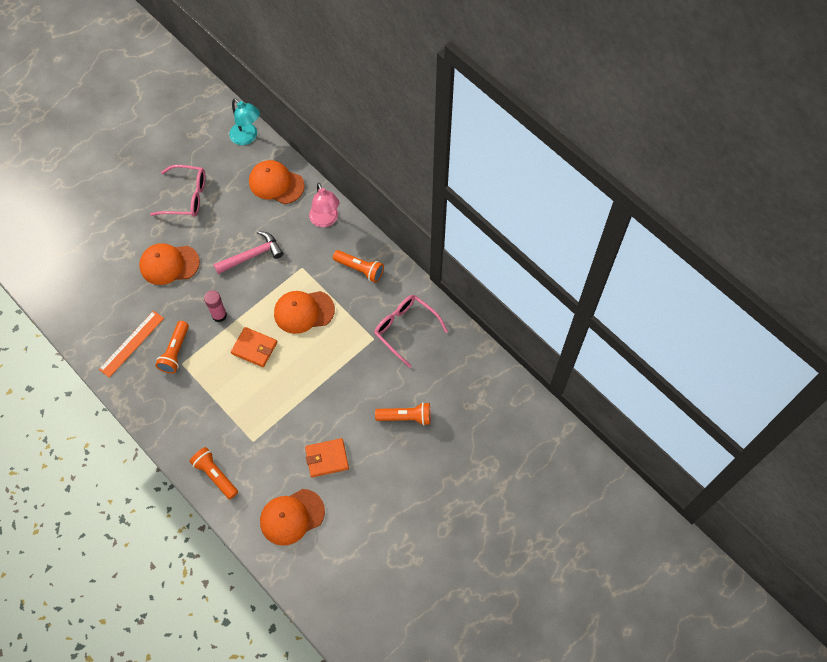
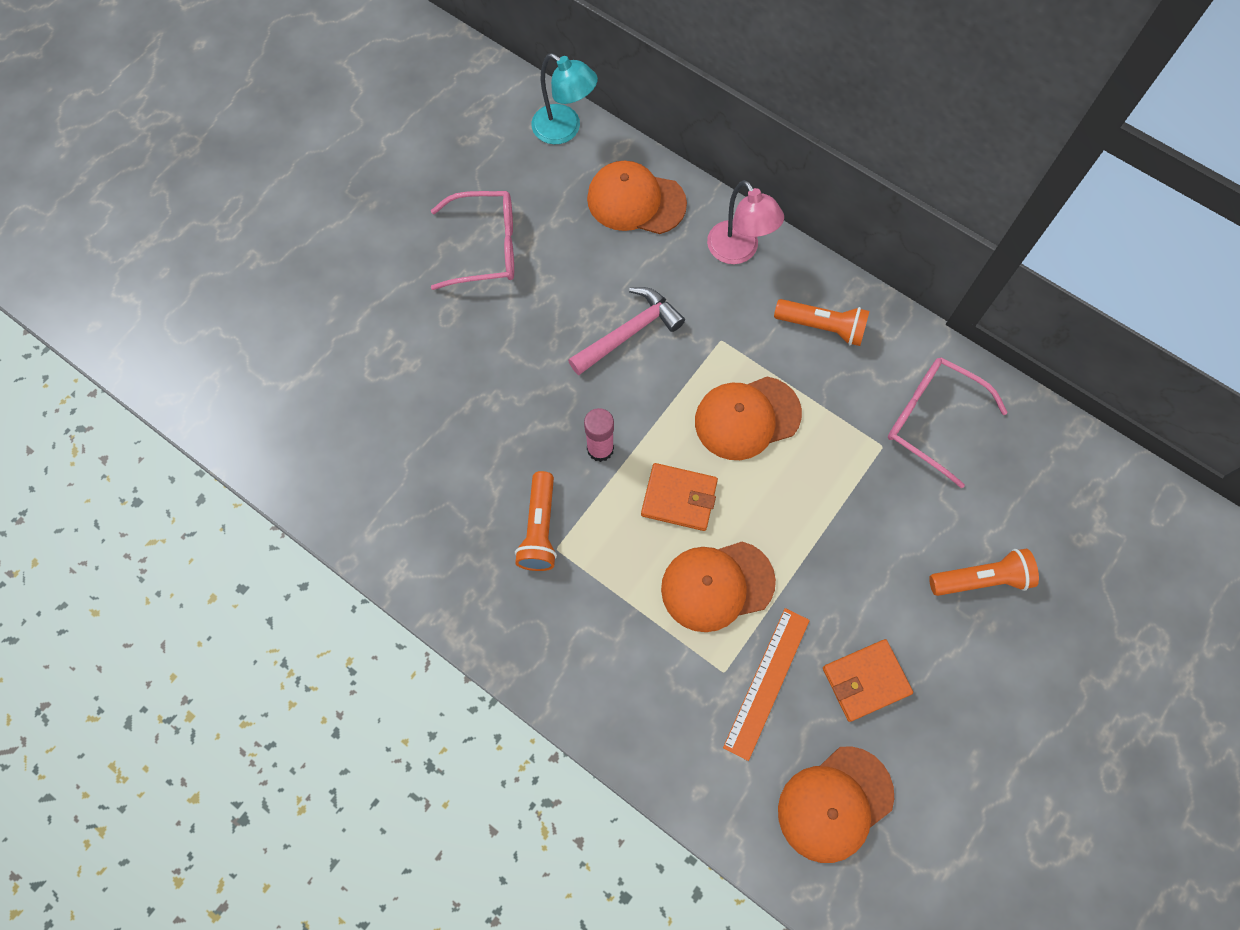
camera: 10 degrees left, 5 degrees up
orange ruler [99,311,164,378] -> orange ruler moved to [723,608,810,761]
orange cap [139,243,200,285] -> orange cap moved to [661,542,776,632]
orange flashlight [190,447,238,499] -> none

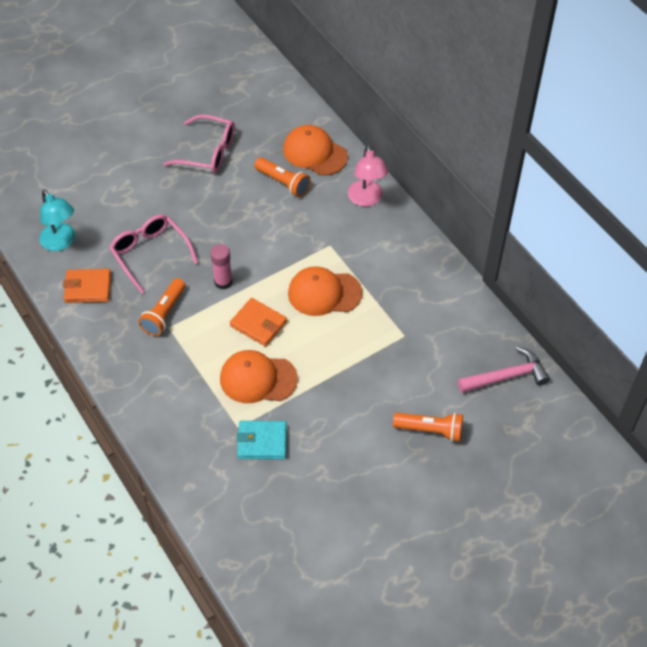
camera: 20 degrees right, 15 degrees down
turquoise lamp [531,53,598,144] -> turquoise lamp moved to [39,190,75,251]
pink hammer [568,287,685,375] -> pink hammer moved to [458,346,550,393]
orange ruler [723,608,810,761] -> turquoise wallet [236,421,287,459]
orange flashlight [774,299,870,346] -> orange flashlight moved to [254,157,311,197]
orange cap [778,746,894,863] -> none
orange wallet [823,639,913,722] -> orange wallet moved to [63,269,111,303]
pink glasses [888,358,1008,488] -> pink glasses moved to [109,215,198,294]

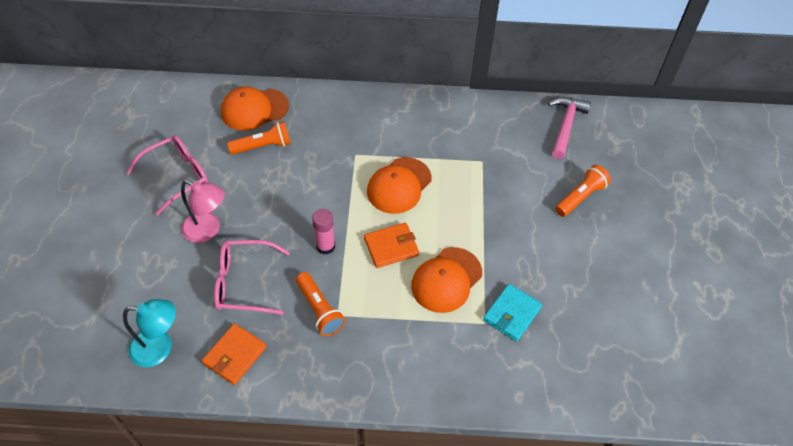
camera: 55 degrees left, 0 degrees up
pink lamp [348,145,388,207] -> pink lamp moved to [181,180,225,243]

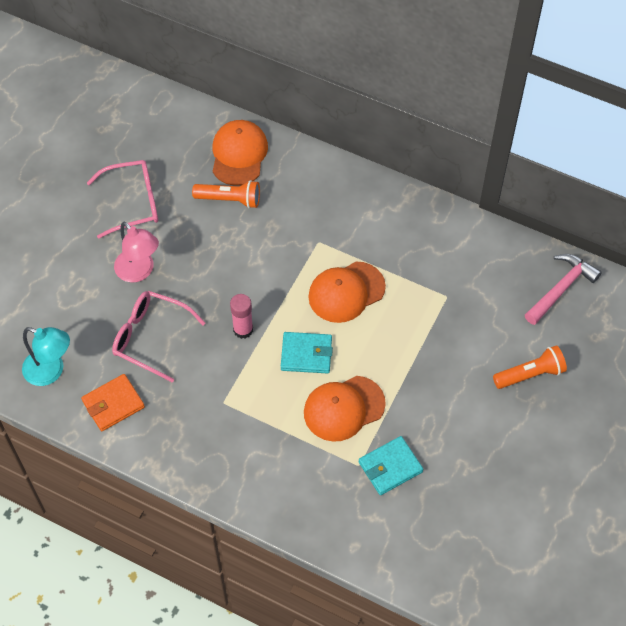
camera: 25 degrees right, 5 degrees up
orange cap [221,87,289,131] -> orange cap turned 90 degrees clockwise [213,120,268,186]
orange flashlight [296,272,346,336] -> none
orange wallet [364,223,419,268] -> turquoise wallet [281,332,333,374]

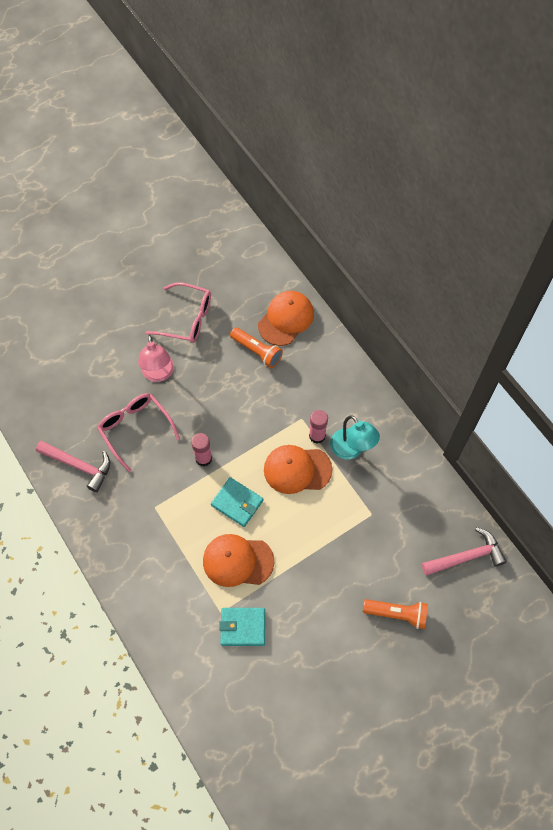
camera: 30 degrees right, 5 degrees up
turquoise lamp [22,327,70,386] -> turquoise lamp moved to [330,415,380,459]
orange wallet [81,374,145,431] -> pink hammer [36,441,110,492]
none -> pink glue stick [309,410,328,444]

